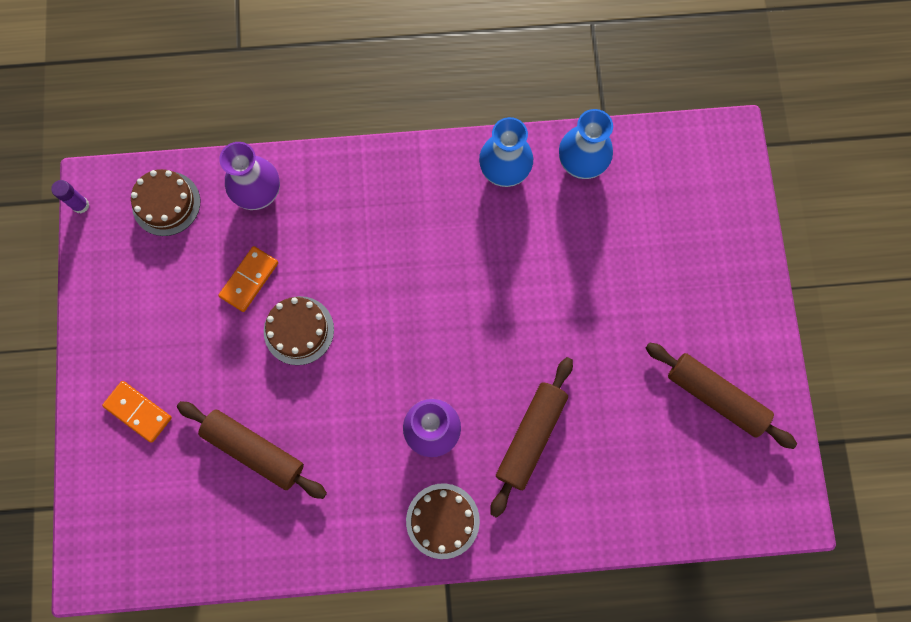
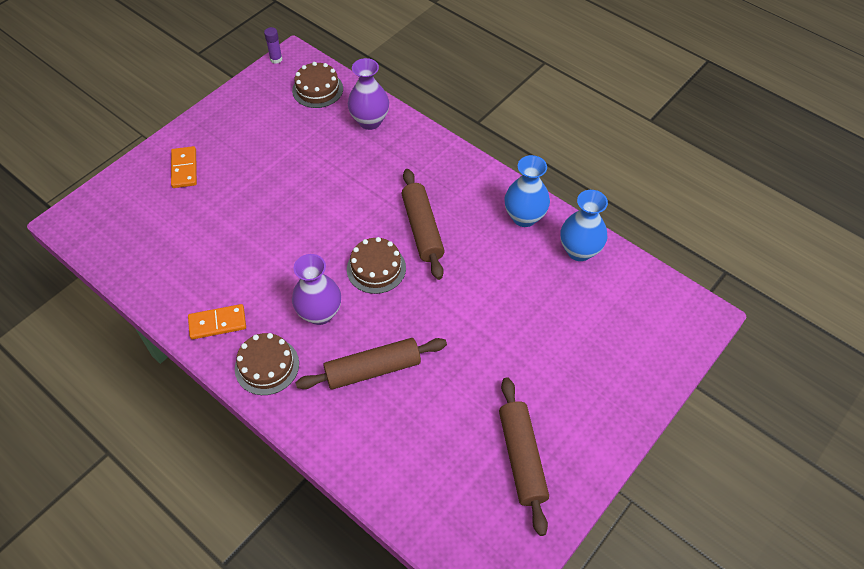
camera: 45 degrees right, 20 degrees down
brown rolling pin [177,401,327,499] -> brown rolling pin moved to [402,169,444,280]
orange domino [218,246,278,312] -> orange domino moved to [188,304,246,339]
brown cake [264,296,334,365] -> brown cake moved to [347,237,406,294]

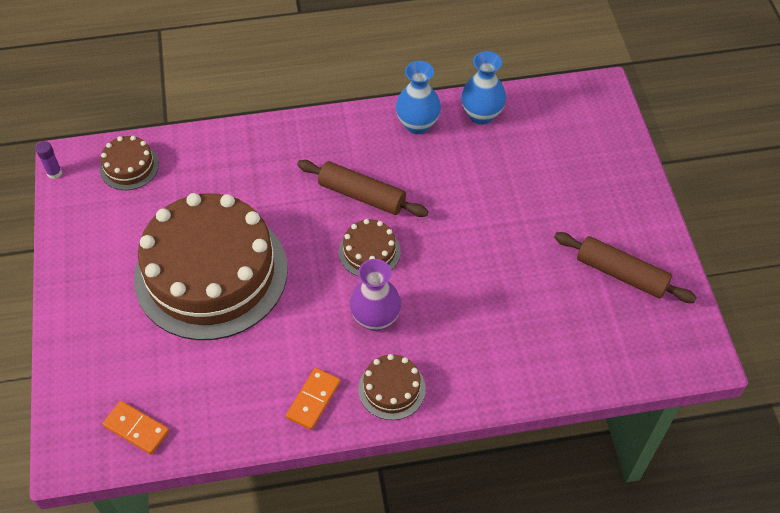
camera: 50 degrees left, 0 degrees up
orange domino [171,146,197,188] -> orange domino moved to [102,401,169,454]
brown rolling pin [295,338,447,390] -> none
purple vase [348,58,389,130] -> none
none -> brown cake [134,193,288,340]

